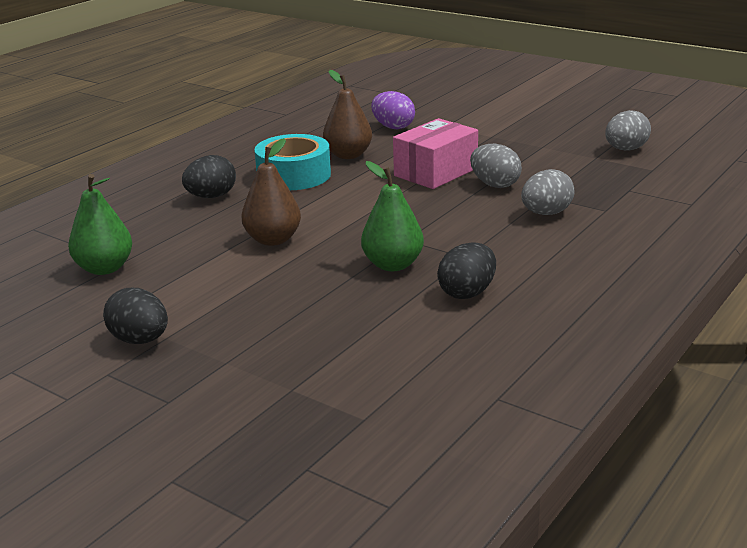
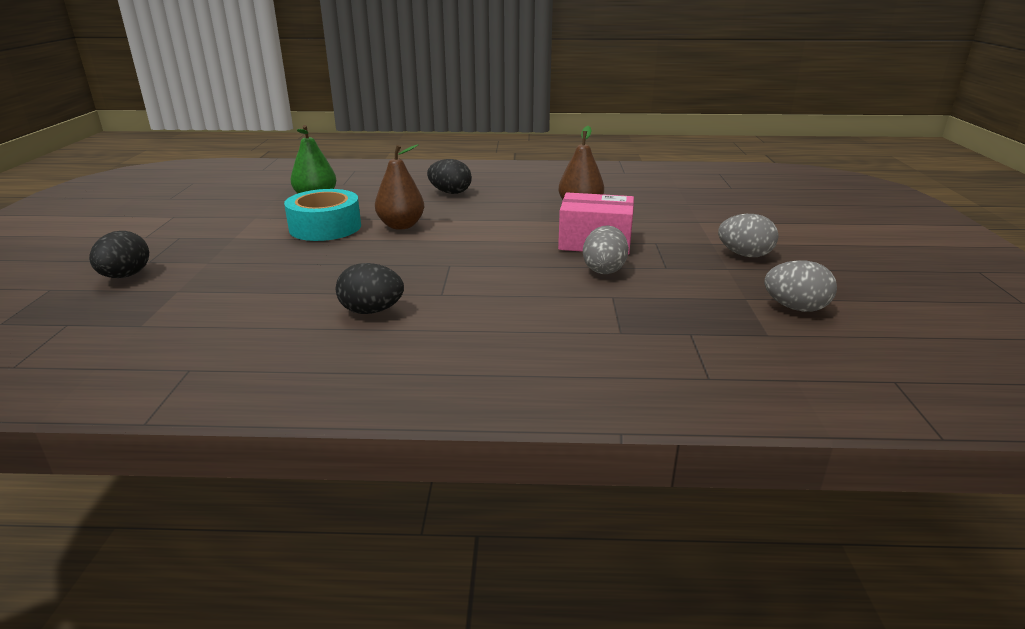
camera: 55 degrees right, 0 degrees up
black egg [103,288,168,344] -> black egg moved to [89,231,149,278]
turquoise tape [254,134,331,190] -> turquoise tape moved to [284,189,361,241]
green pear [361,161,424,271] -> none
purple egg [371,91,415,130] -> none
grey egg [521,169,575,215] -> grey egg moved to [718,214,779,257]

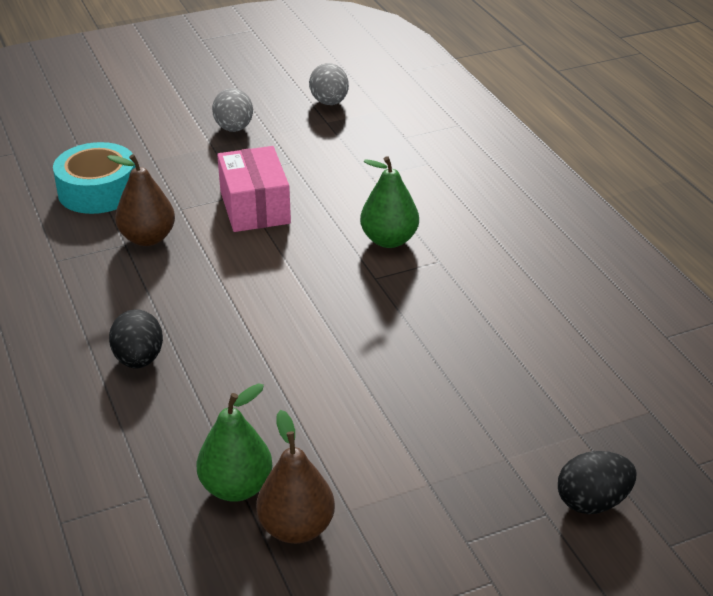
camera: 115 degrees left, 10 degrees up
turquoise tape [284,189,361,241] -> turquoise tape moved to [53,142,136,214]
black egg [336,263,404,314] -> none
brown pear [375,144,424,230] -> brown pear moved to [256,410,335,544]
grey egg [583,225,629,274] -> none
none -> green pear [360,156,419,248]

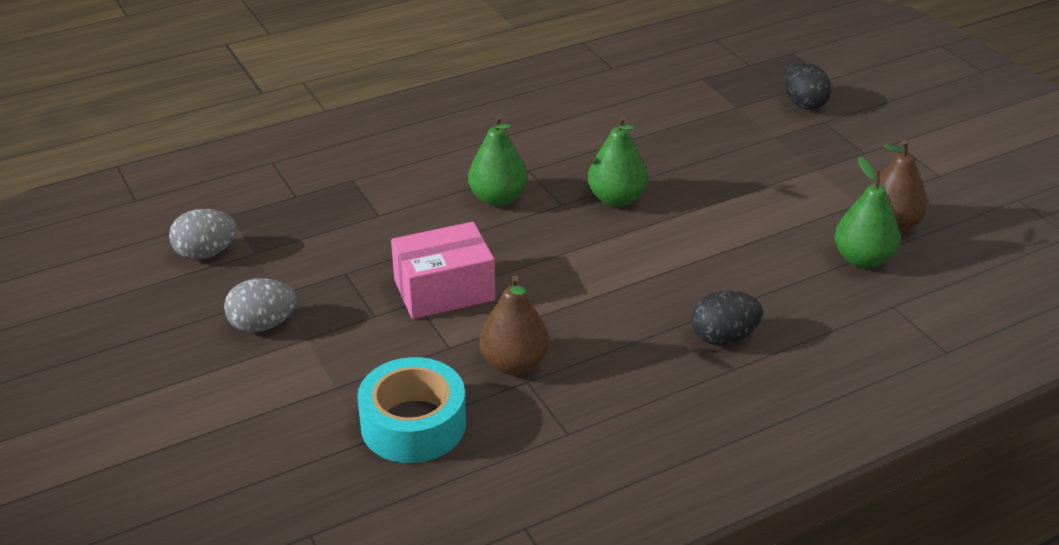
camera: 95 degrees left, 0 degrees up
none -> green pear [588,116,647,207]

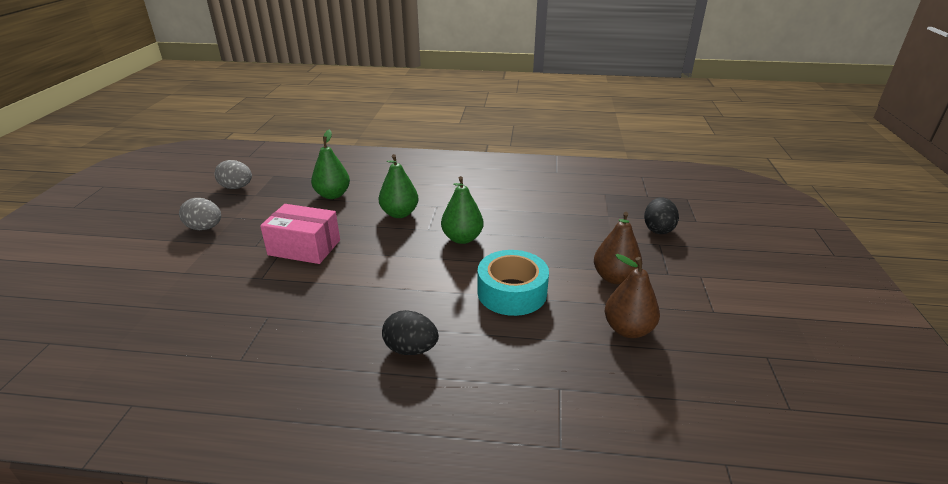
camera: 35 degrees right, 5 degrees down
turquoise tape [357,357,466,463] -> turquoise tape moved to [478,250,549,316]
brown pear [479,275,549,375] -> brown pear moved to [594,212,642,284]
green pear [835,156,900,268] -> green pear moved to [311,130,350,199]

